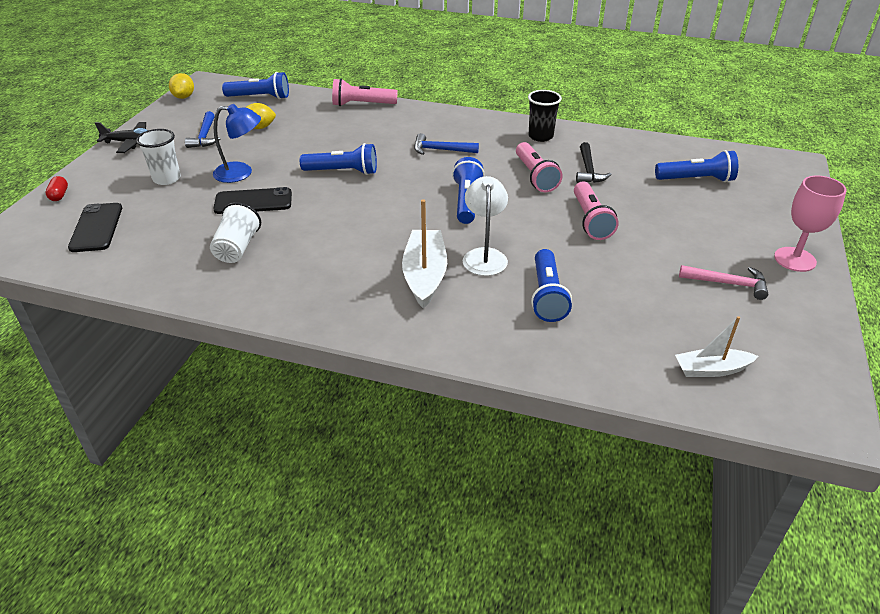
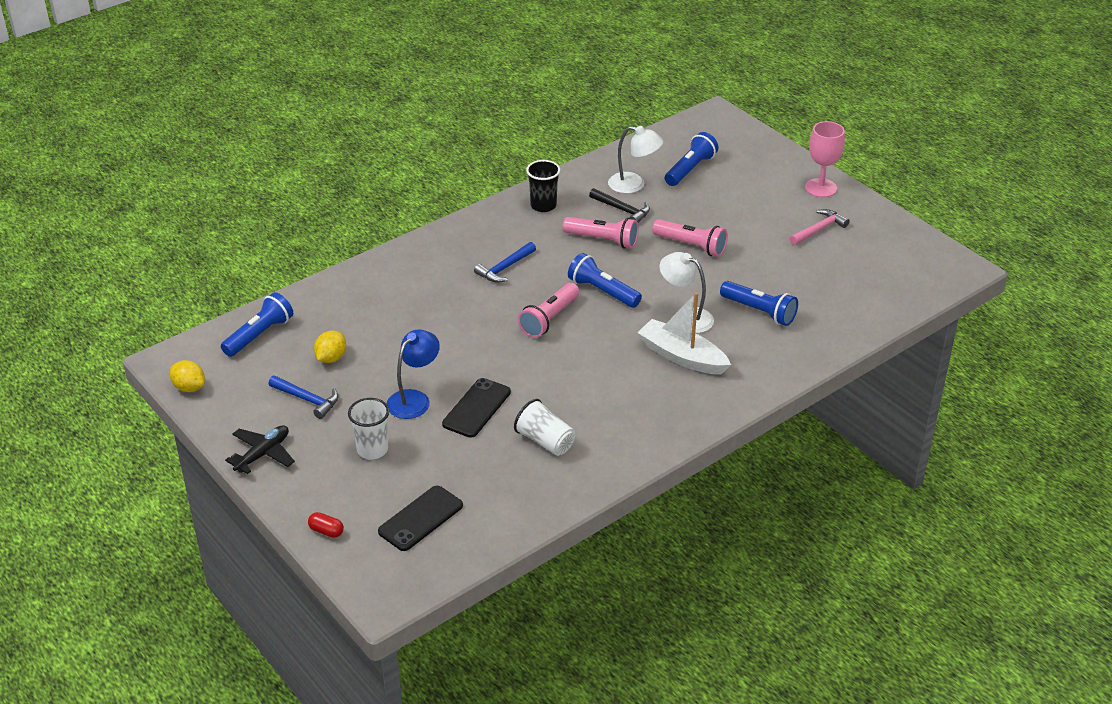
camera: 55 degrees left, 0 degrees up
black phone [68,203,122,252] -> black phone turned 75 degrees counterclockwise [378,486,463,551]
blue flashlight [300,143,377,175] -> none
pink flashlight [332,78,398,106] -> pink flashlight moved to [518,283,580,338]
white boat [675,316,758,377] -> none
none -> white lamp [608,126,663,194]

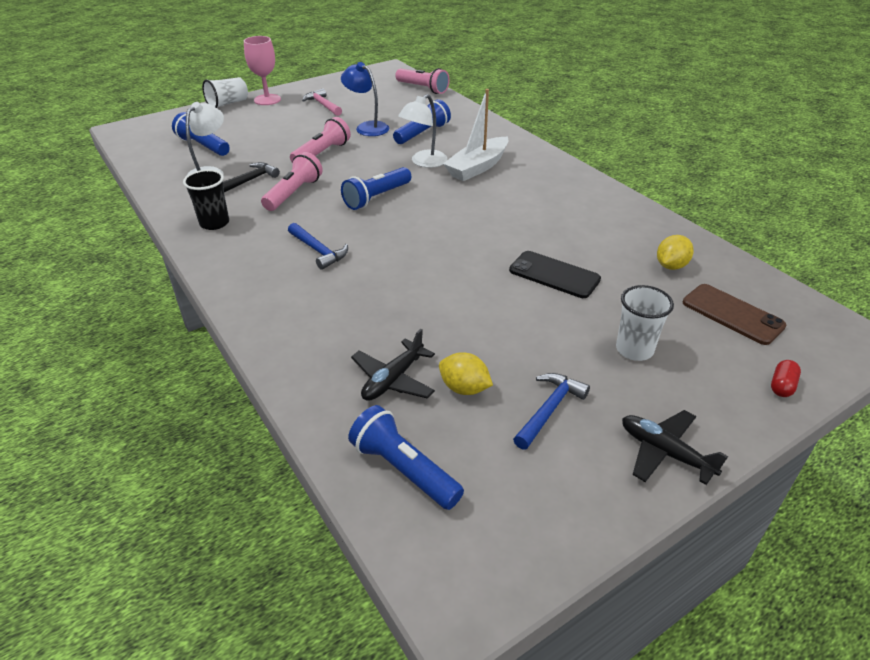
camera: 85 degrees left, 0 degrees up
yellow lemon [170,360,205,392] -> yellow lemon moved to [657,235,694,270]
black phone [378,486,463,551] -> brown phone [683,284,786,345]
blue lamp [387,329,440,419] -> blue lamp moved to [341,62,389,136]
white cup [514,399,575,456] -> white cup moved to [202,77,248,108]
pink flashlight [518,283,580,338] -> pink flashlight moved to [395,68,449,94]
none -> black plane [351,329,435,401]

